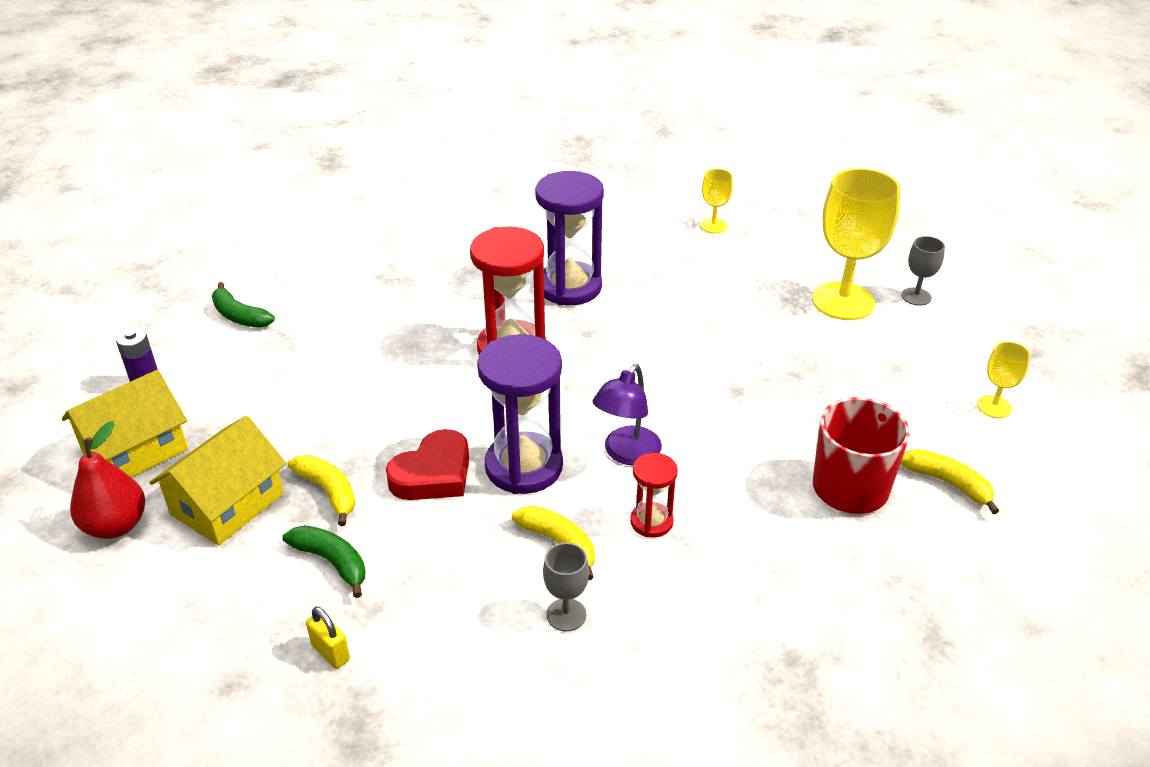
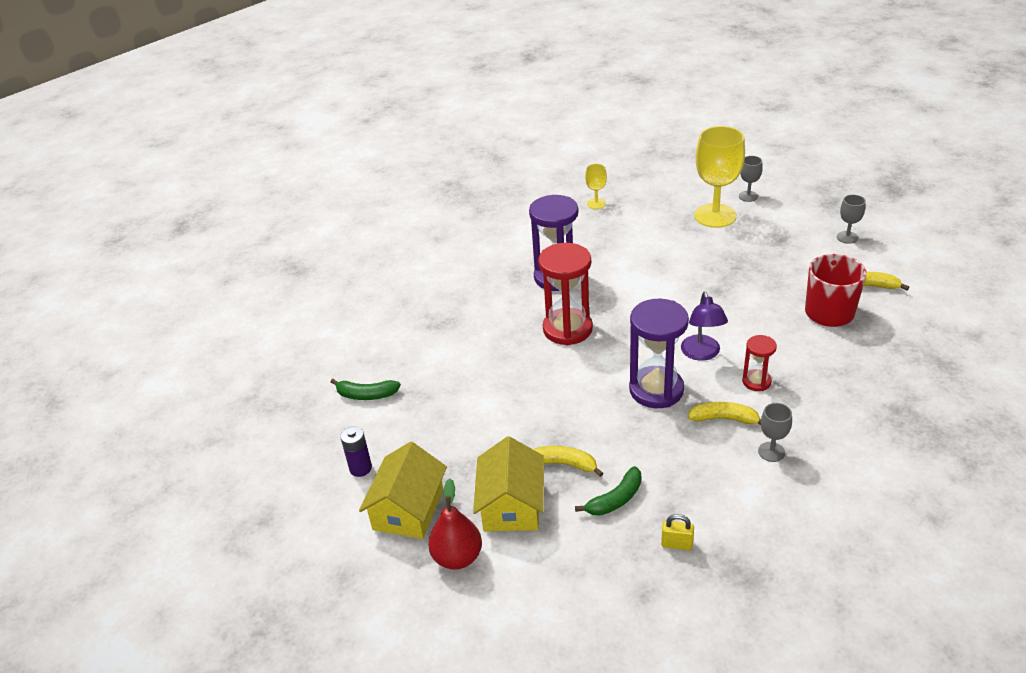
camera: 30 degrees left, 0 degrees up
green banana [282,525,366,598] -> green banana turned 135 degrees clockwise [575,466,641,516]
red heart [386,429,469,500] -> none
yellow goblet [977,342,1030,418] -> grey goblet [837,195,866,244]

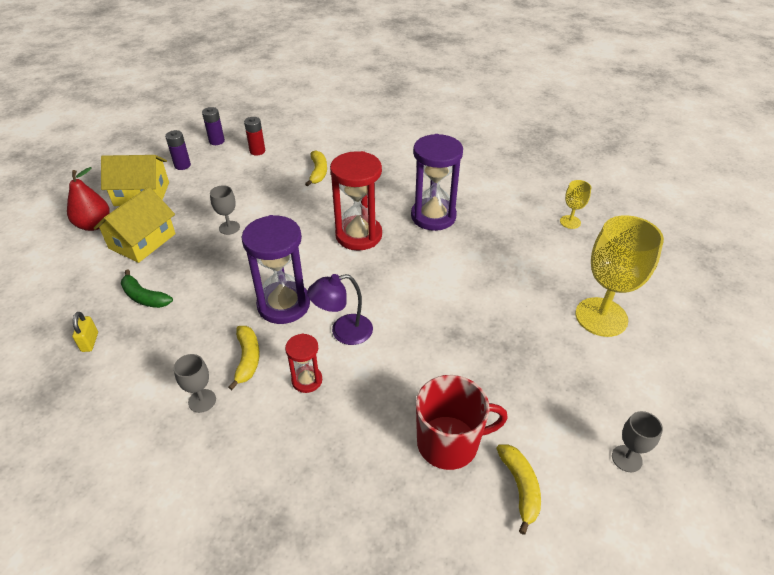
camera: 70 degrees right, 5 degrees up
green banana [331,379,401,400] -> red battery [244,117,265,155]
yellow house [473,436,544,531] -> yellow house turned 45 degrees counterclockwise [94,187,176,263]
yellow banana [533,446,603,477] -> yellow banana moved to [305,150,327,187]
grey goblet [739,156,763,202] -> grey goblet moved to [210,185,240,235]
none -> purple battery [202,107,225,145]

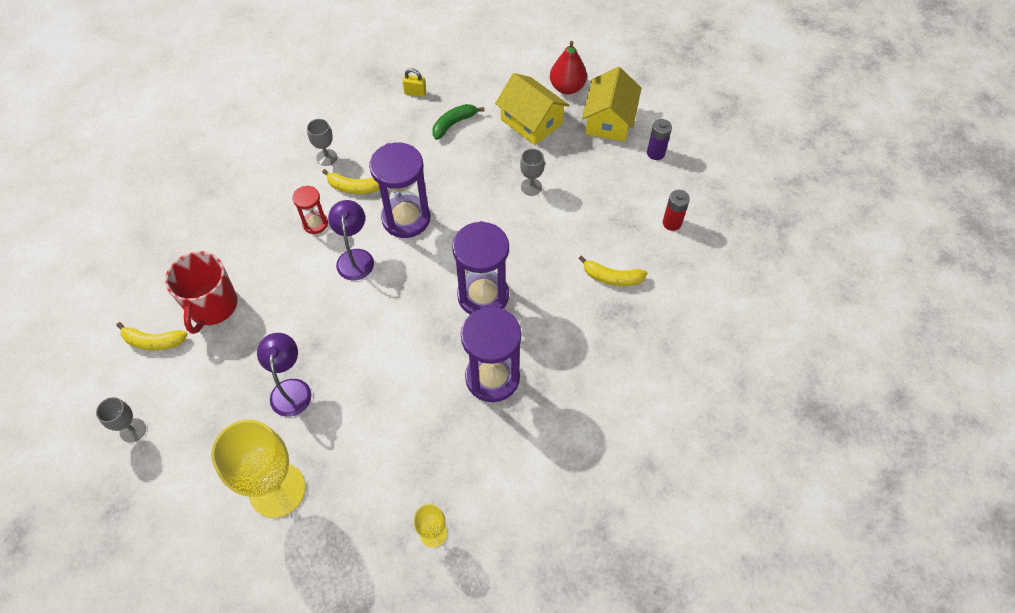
camera: 105 degrees right, 15 degrees up
purple battery [202,107,225,145] -> none
red hourglass [330,151,382,251] -> purple hourglass [452,221,509,314]
none -> purple lamp [257,333,311,417]

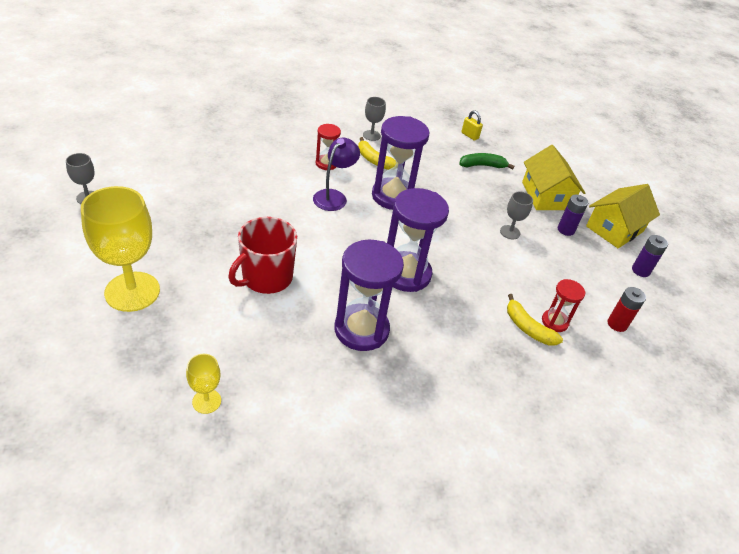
camera: 30 degrees right, 15 degrees down
yellow banana [116,322,188,350] -> none
red mug [165,251,237,334] -> red mug moved to [228,217,297,294]
purple lamp [257,333,311,417] -> none
red pear [550,41,587,95] -> none
none -> red hourglass [542,279,586,332]
none -> purple battery [558,195,588,236]

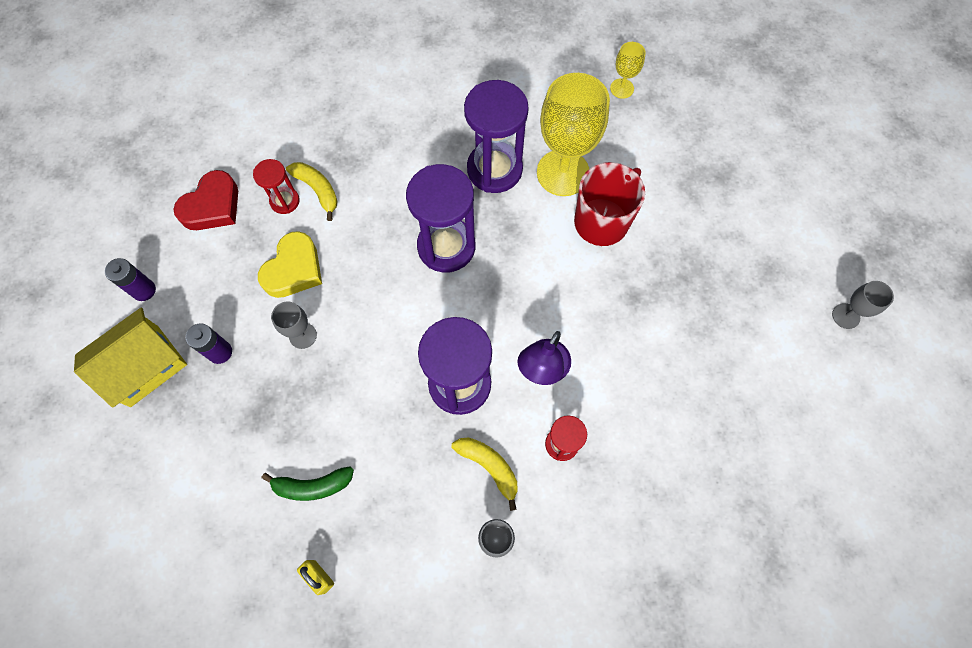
camera: 175 degrees left, 25 degrees up
yellow goblet [81,186,160,312] -> yellow goblet moved to [537,73,610,196]
yellow house [522,145,585,210] -> none
red battery [608,287,646,332] -> red heart [173,170,238,230]
none -> yellow heart [258,231,322,298]

